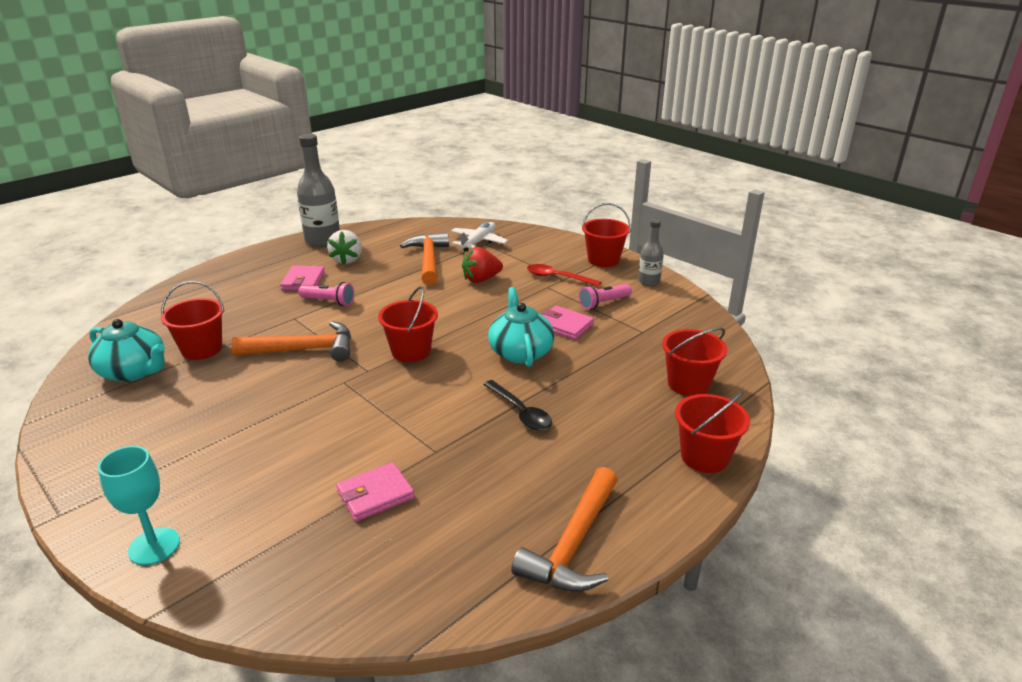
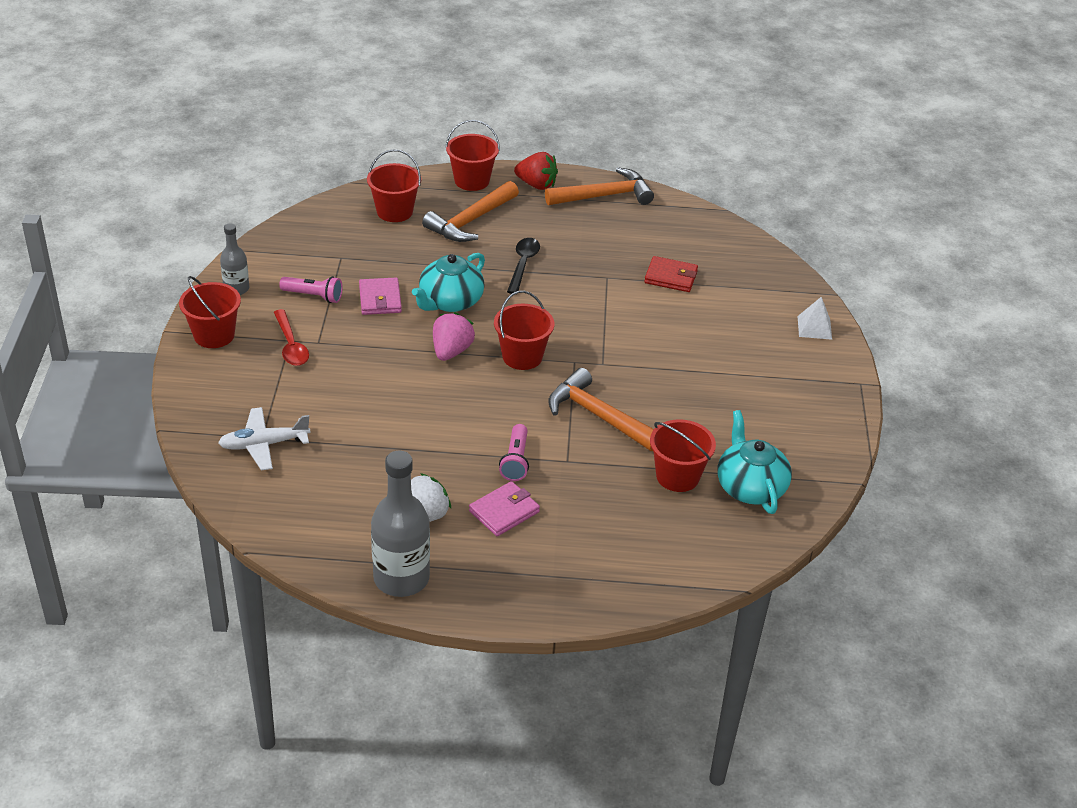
camera: 135 degrees left, 10 degrees up
turquoise goblet [98,446,180,565] -> white pyramid [798,297,832,340]
pink flashlight [298,282,354,306] -> pink flashlight turned 150 degrees counterclockwise [499,424,529,481]
pink wallet [336,462,415,522] -> red wallet [644,256,698,292]
orange hammer [400,232,449,285] -> orange hammer moved to [422,181,519,242]
red strawberry [462,247,503,283] -> red strawberry moved to [514,152,558,190]
none -> pink strawberry [433,312,475,361]

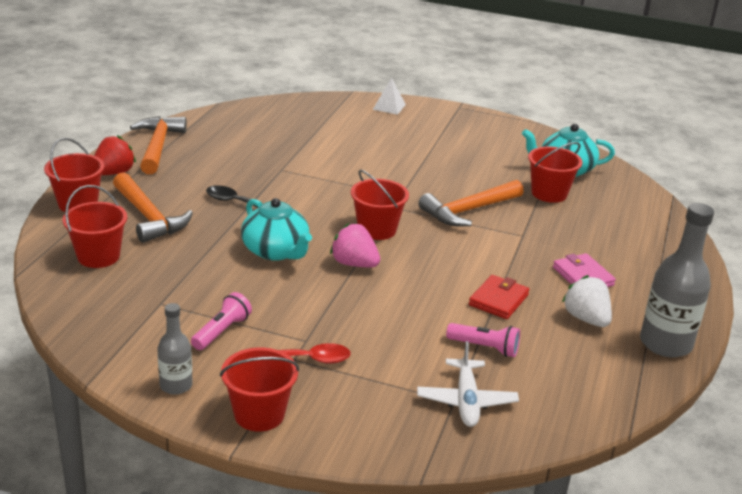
camera: 75 degrees left, 10 degrees down
pink wallet [359,278,402,315] -> none
pink flashlight [499,424,529,481] -> pink flashlight moved to [446,323,520,357]
red wallet [644,256,698,292] -> red wallet moved to [469,275,529,319]

